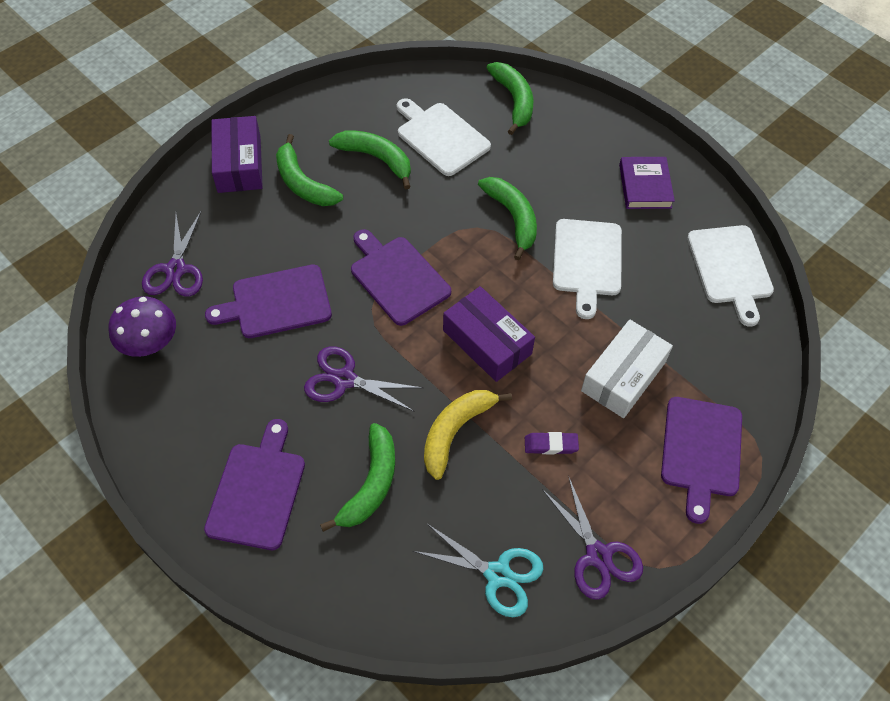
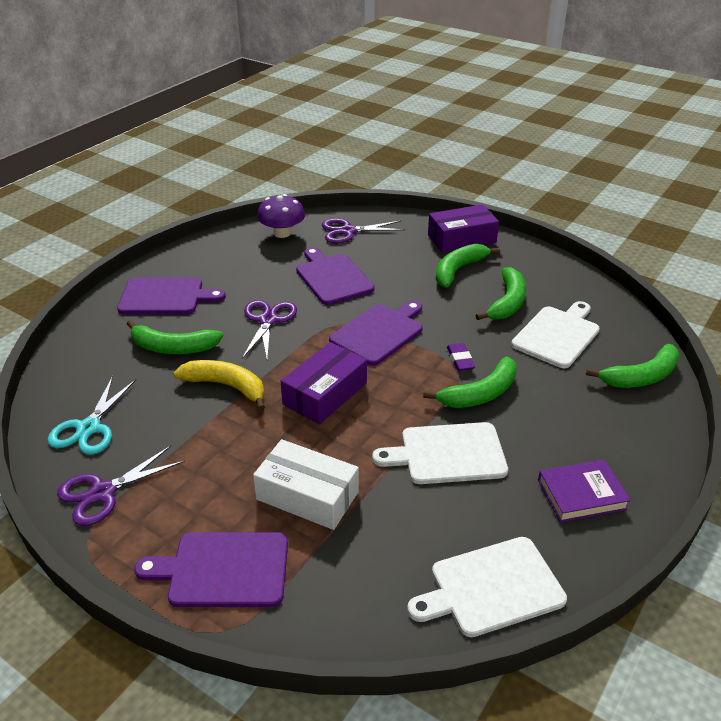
camera: 80 degrees right, 20 degrees down
purple eraser [525,432,579,454] -> purple eraser moved to [447,343,475,371]

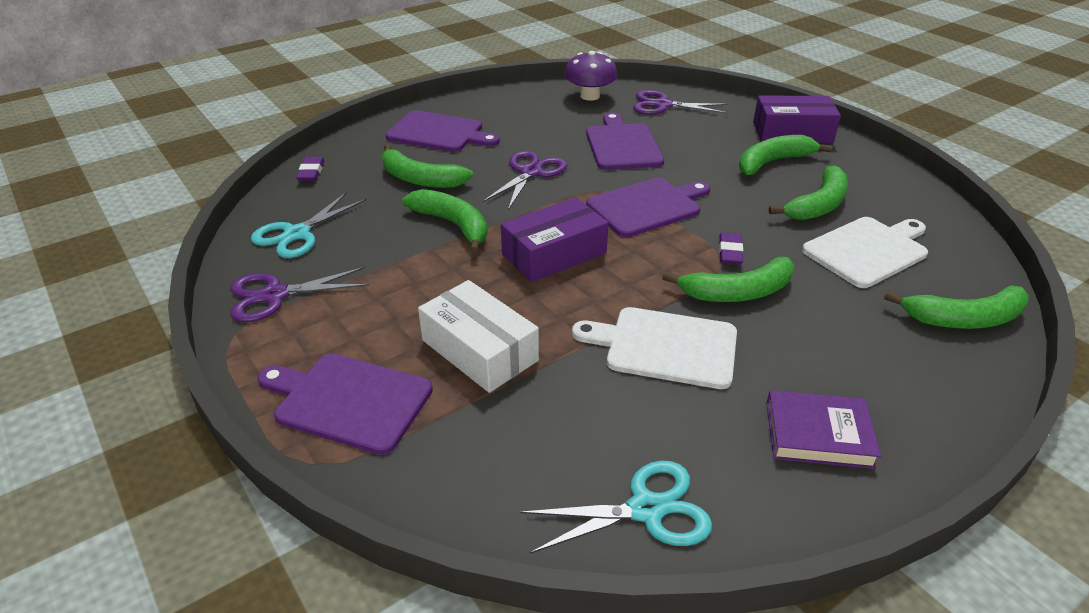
camera: 20 degrees right, 0 degrees up
yellow banana [173,360,265,411] -> green banana [402,189,487,254]
white cutting board [407,537,567,637] -> turquoise scissors [520,461,712,554]
none -> purple eraser [296,157,325,181]

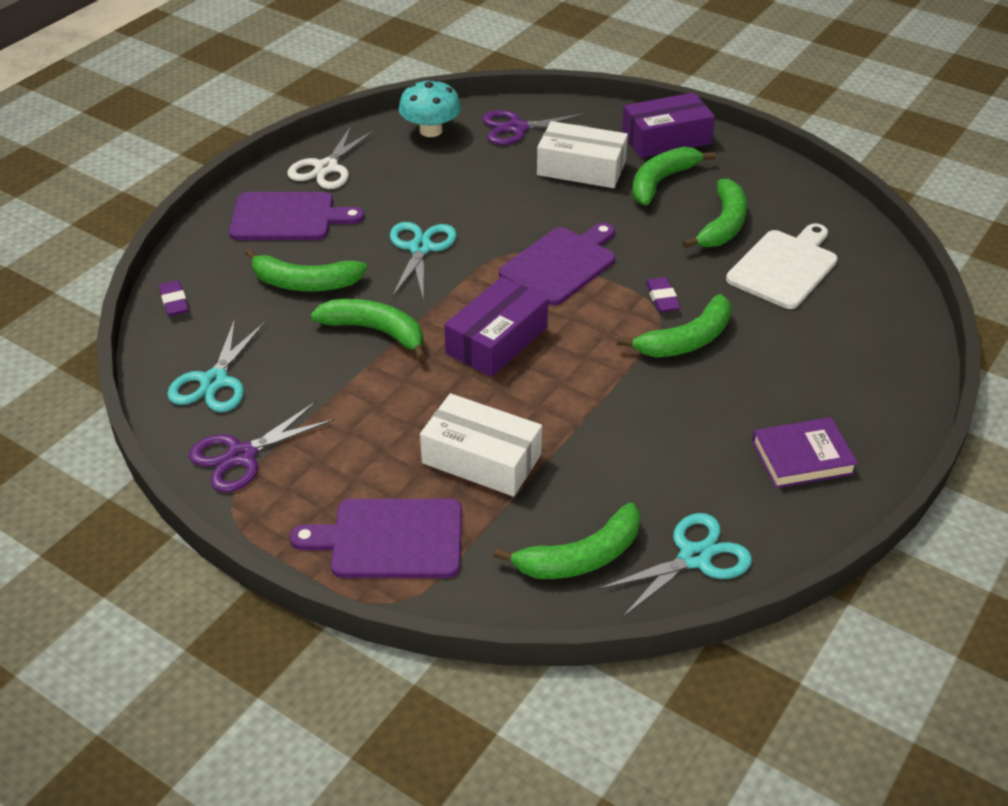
camera: 20 degrees left, 5 degrees up
purple scissors [483,151,567,210] -> turquoise scissors [390,222,457,297]
purple mushroom [564,51,618,101] -> turquoise mushroom [399,79,461,137]
white cutting board [572,307,737,389] -> none
purple cutting board [586,112,664,170] -> none
green banana [884,286,1029,329] -> green banana moved to [493,503,640,579]
none -> white scissors [287,126,375,189]
none -> white box [537,121,628,188]

